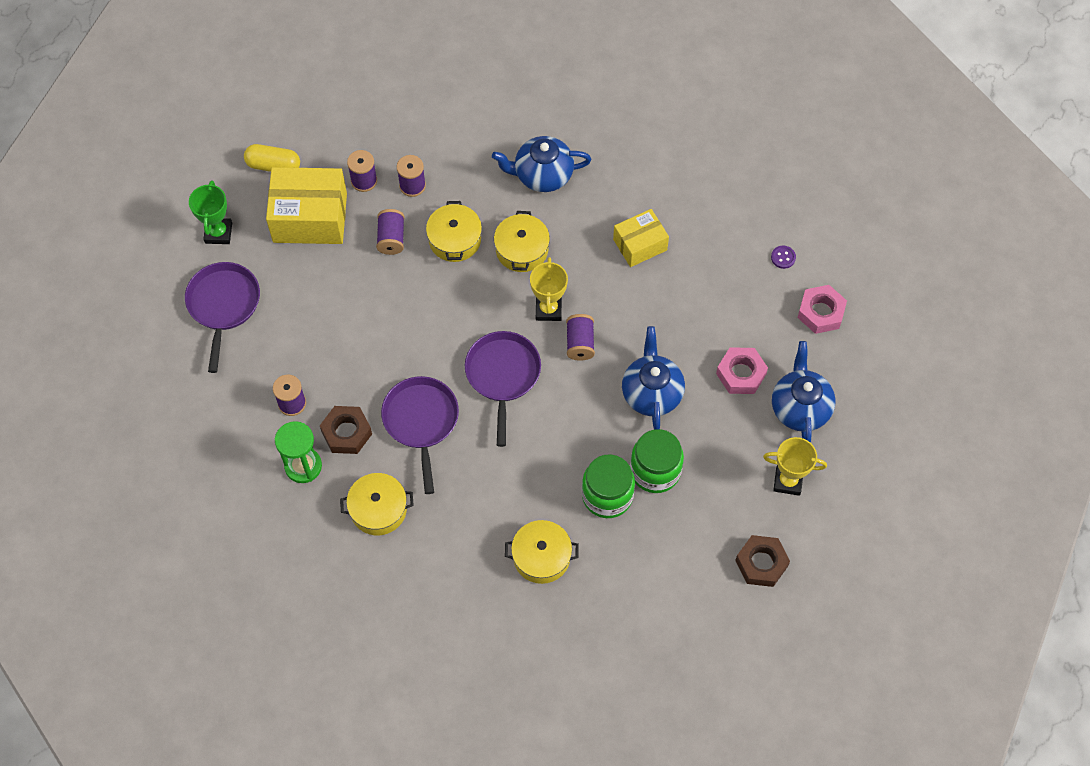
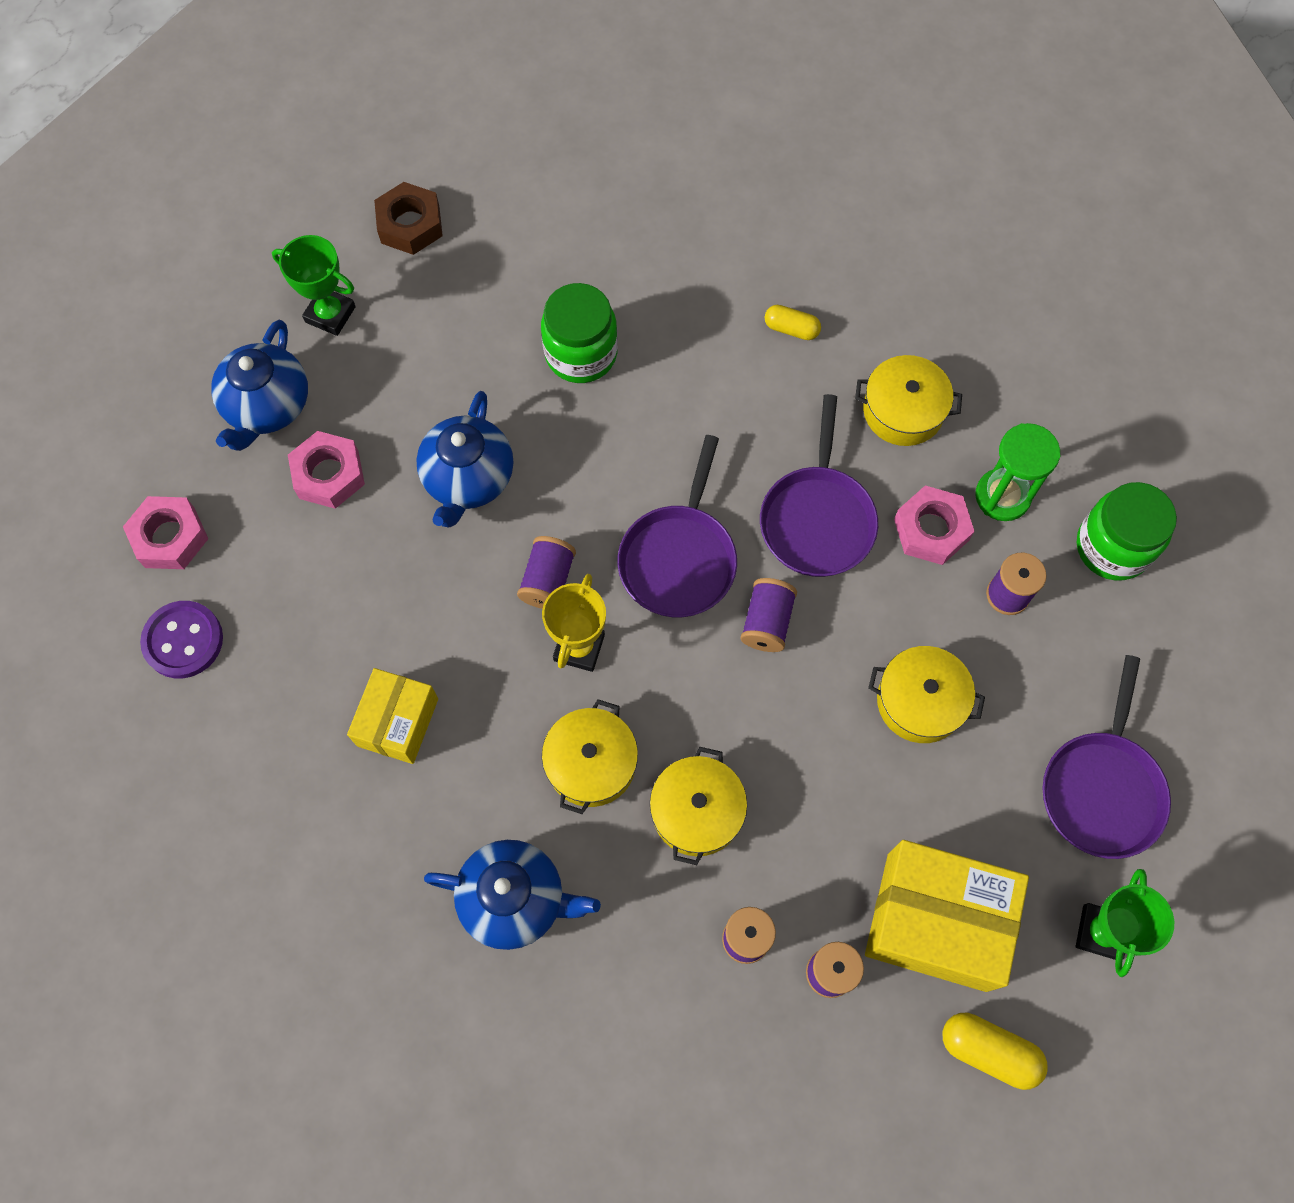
camera: 165 degrees left, 5 degrees up
brown nut [320,406,372,454] -> pink nut [894,485,975,565]
purple spool [376,209,405,255] -> purple spool moved to [740,578,797,652]
yellow pot [505,520,579,584] -> yellow pot moved to [868,646,985,743]
yellow box [613,209,669,267] -> yellow box turned 60 degrees counterclockwise [347,668,438,764]
green jar [630,429,684,493] -> green jar moved to [1077,482,1177,581]
yellow trophy [763,437,827,496] -> green trophy [272,235,356,336]
purple button [771,246,796,269] -> purple button [140,601,223,678], size x1.95
none -> yellow capsule [765,305,821,340]

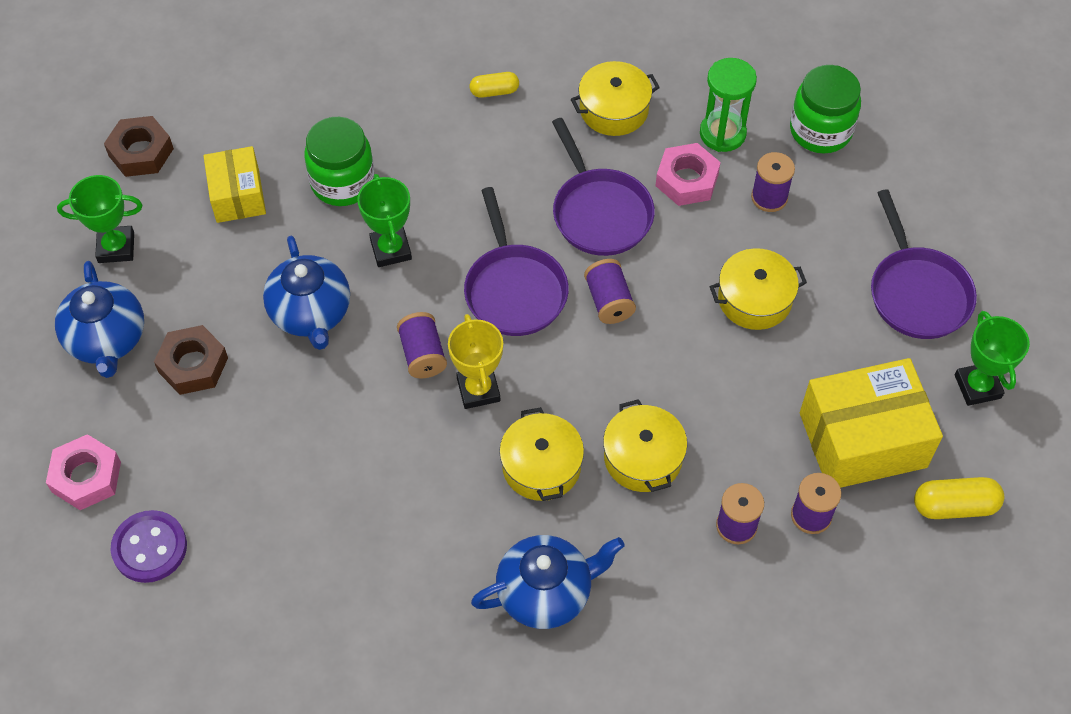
camera: 30 degrees left, 10 degrees down
pink nut [288,431,365,509] -> brown nut [154,325,228,395]
yellow box [347,668,438,764] -> yellow box moved to [204,146,266,223]
none -> green trophy [357,174,412,267]

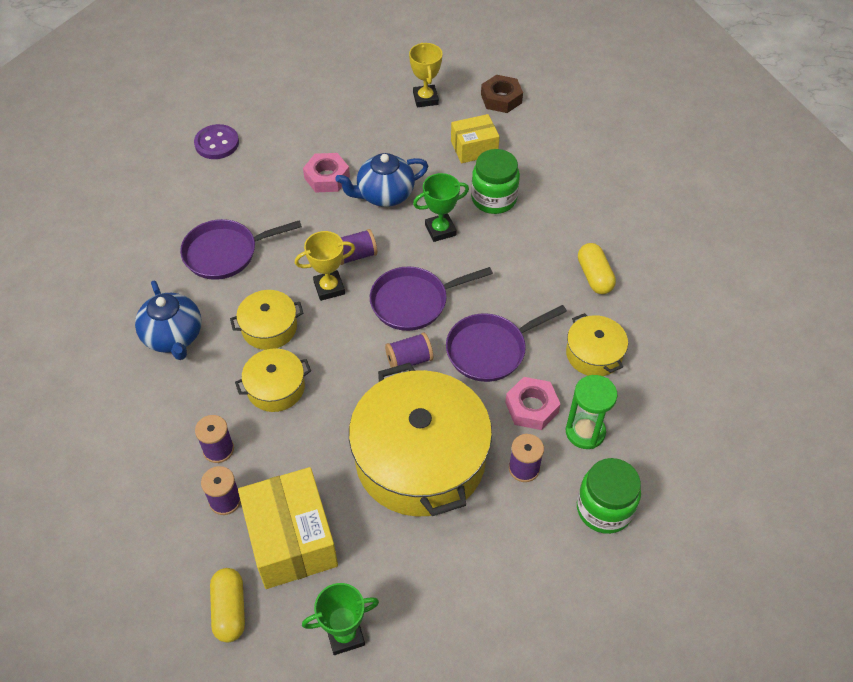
camera: 85 degrees right, 5 degrees down
pink nut [46,434,121,510] -> pink nut moved to [303,153,350,193]
blue teapot [55,261,144,378] -> none
green trophy [57,175,142,263] -> yellow trophy [409,42,442,107]
brown nut [154,325,228,395] -> none
yellow capsule [470,72,519,98] -> yellow capsule [578,243,616,294], size x1.52
yellow pot [710,248,807,330] -> yellow pot [349,363,492,517], size x2.14
purple pan [871,189,977,339] -> purple pan moved to [180,219,302,280]

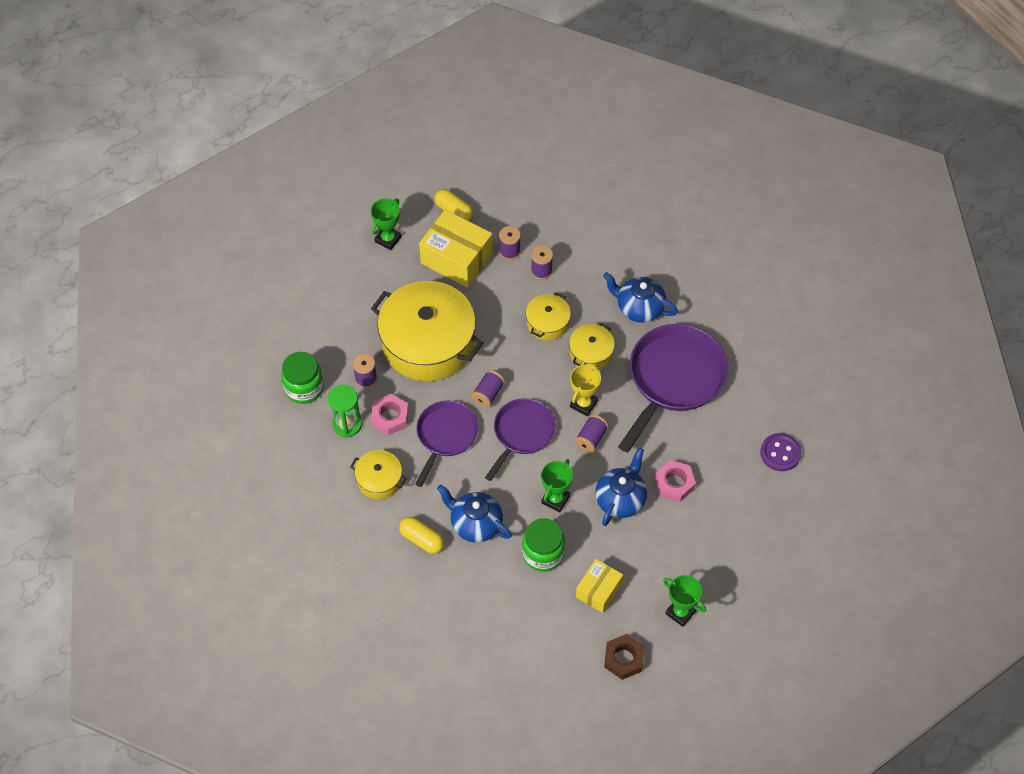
camera: 140 degrees right, 5 degrees up
purple pan [180,219,302,280] -> purple pan [618,324,728,453], size x1.61
yellow trophy [409,42,442,107] -> green trophy [663,575,706,627]
none -> blue teapot [437,485,512,542]

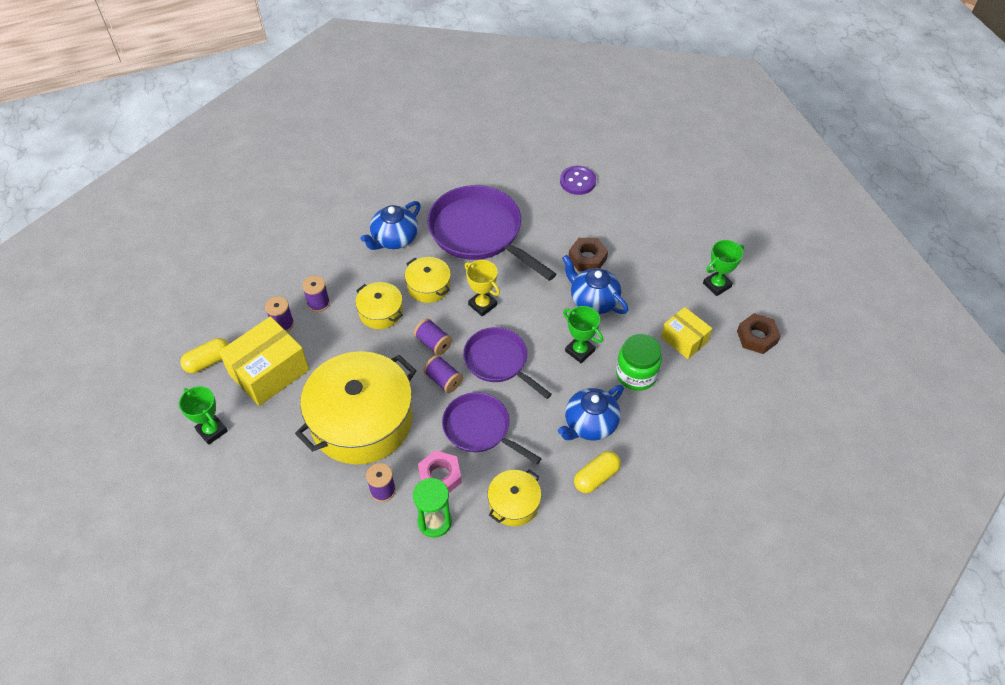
camera: 75 degrees left, 5 degrees down
green jar [281,352,324,404] -> none
purple spool [575,414,609,453] -> purple spool moved to [414,318,452,355]
pink nut [655,460,696,502] -> brown nut [568,238,608,271]

